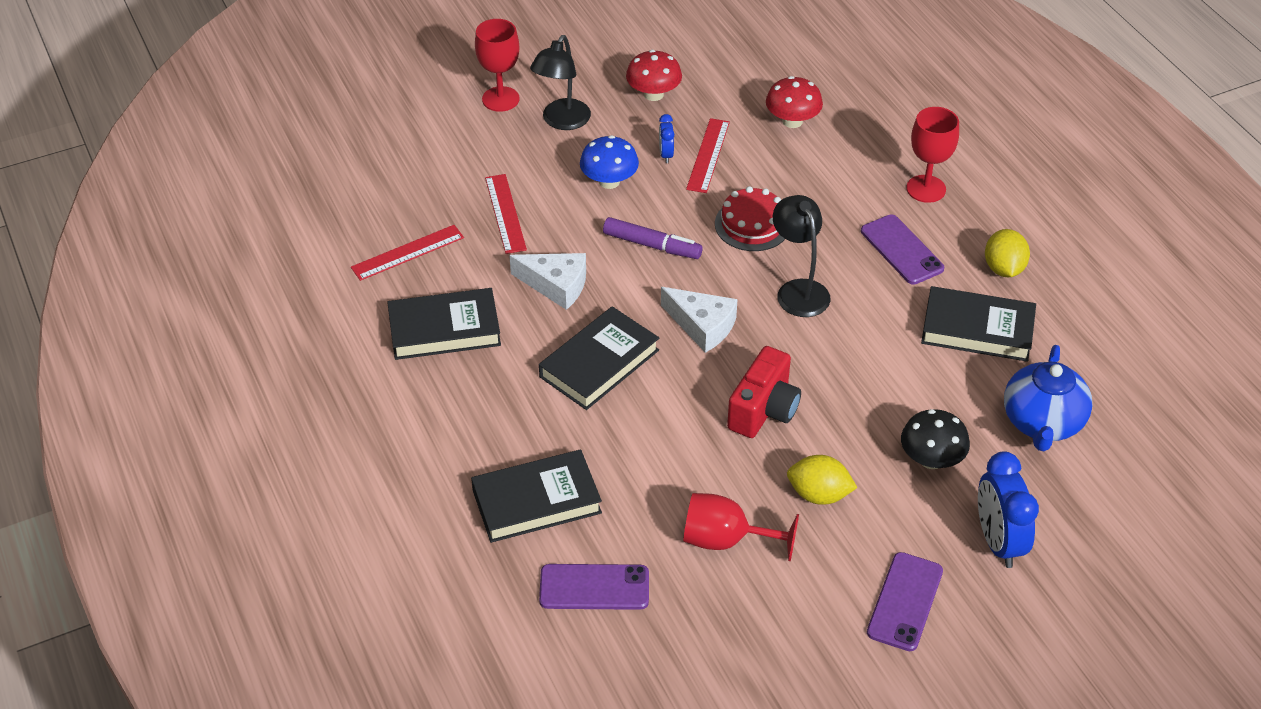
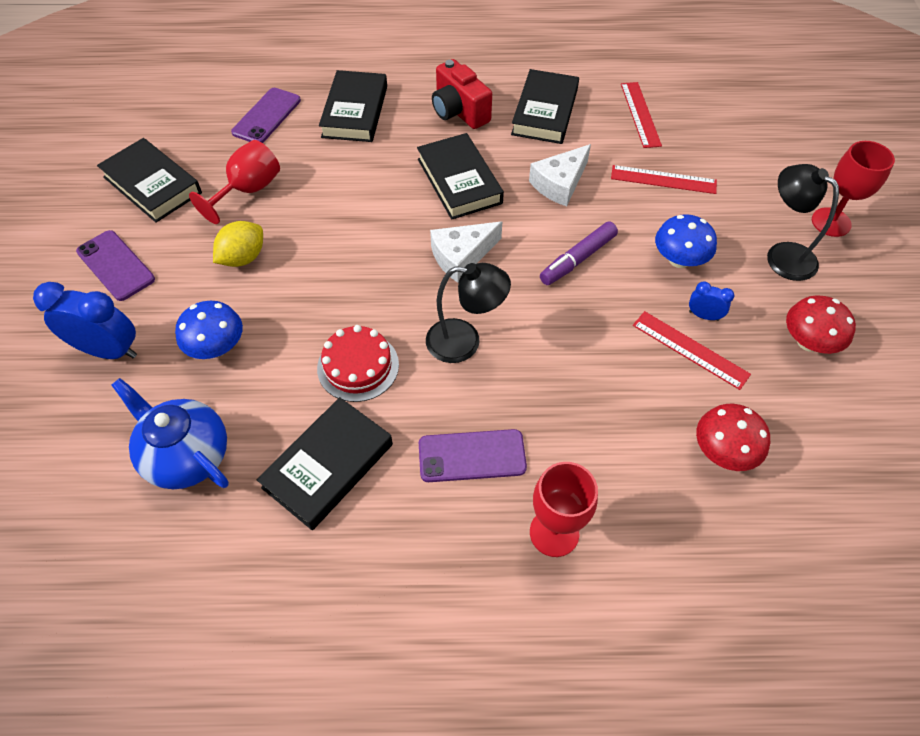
camera: 115 degrees right, 10 degrees up
red cake [715,186,785,251] -> red cake moved to [317,325,399,402]
red camera [727,346,801,438] -> red camera moved to [432,59,492,129]
black mushroom [901,409,970,469] -> blue mushroom [175,301,243,359]
yellow lemon [985,229,1030,277] -> none
none -> black book [97,138,202,223]

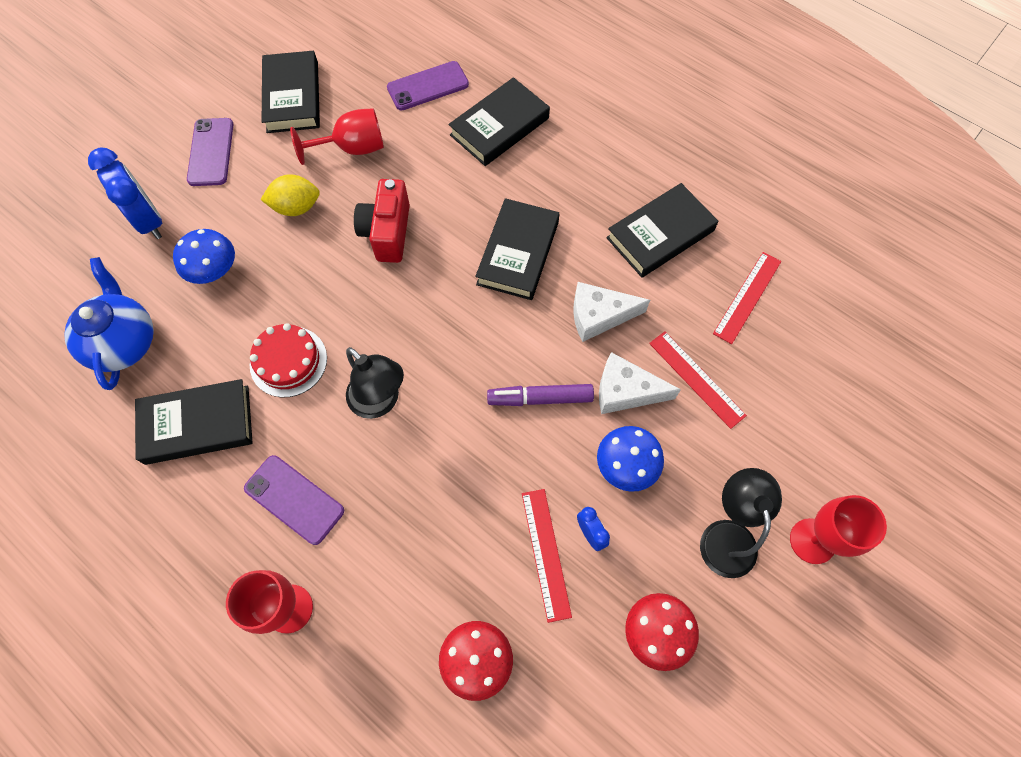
camera: 40 degrees right, 10 degrees up
white cheese [430,222,502,283] -> white cheese moved to [599,352,681,414]
red camera [432,59,492,129] -> red camera moved to [354,179,410,263]

